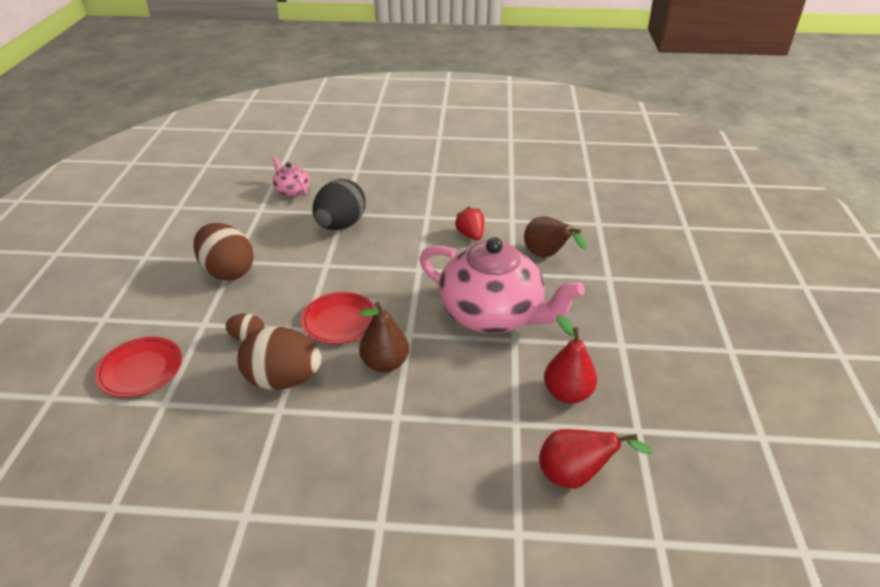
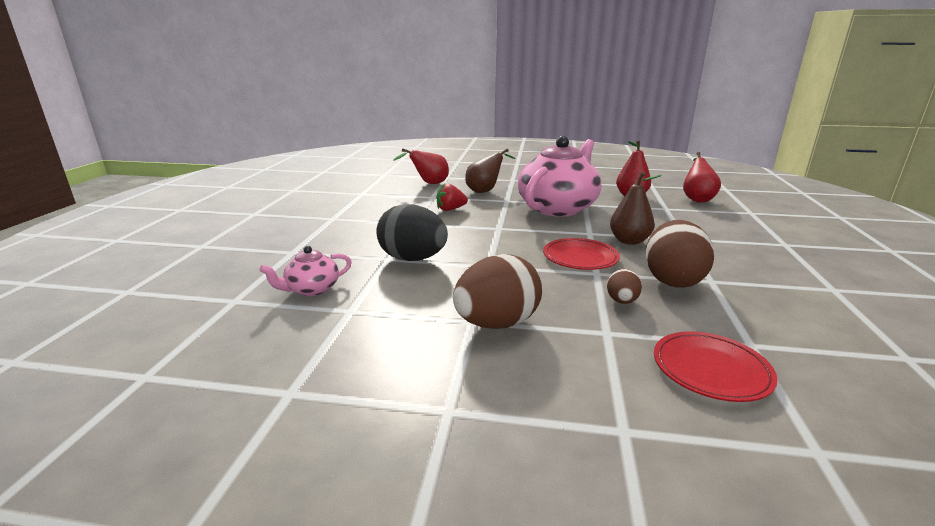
camera: 85 degrees left, 15 degrees down
none -> red pear [393,148,449,184]

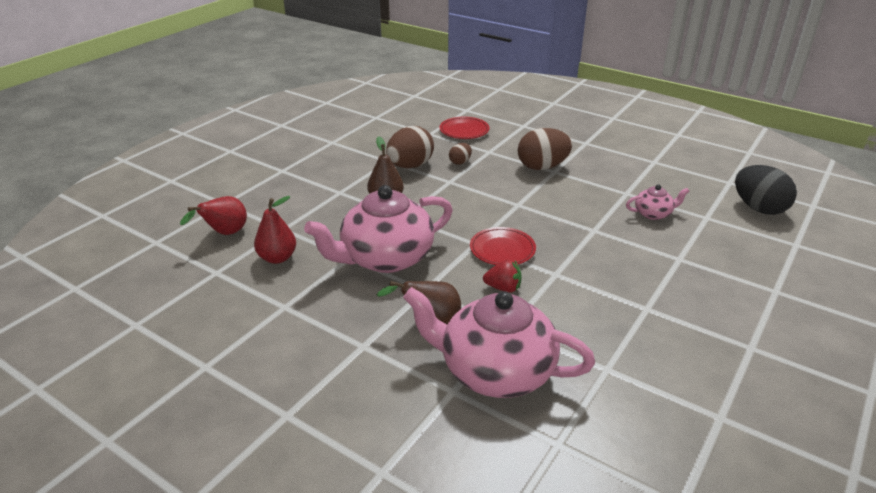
camera: 155 degrees left, 10 degrees up
black egg [376,204,448,261] -> black egg moved to [735,165,797,215]
red pear [393,148,449,184] -> pink teapot [403,287,595,398]
red plate [543,238,620,270] -> red plate moved to [470,227,536,265]

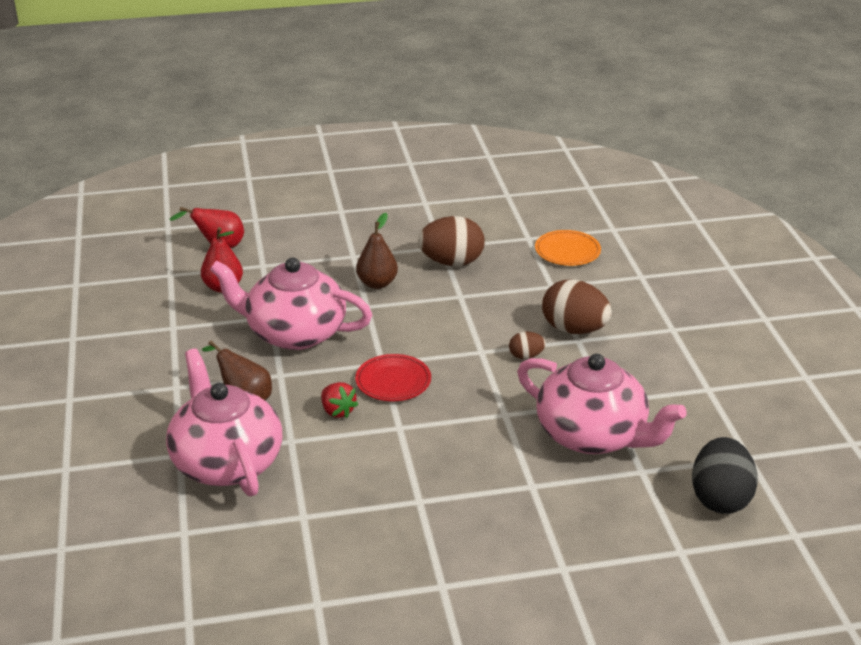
camera: 45 degrees right, 0 degrees up
red plate [439,117,490,139] -> orange plate [535,230,601,266]
brown egg [449,143,472,165] -> brown egg moved to [509,331,546,359]
pink teapot [626,184,689,220] -> pink teapot [517,354,687,454], size x2.22

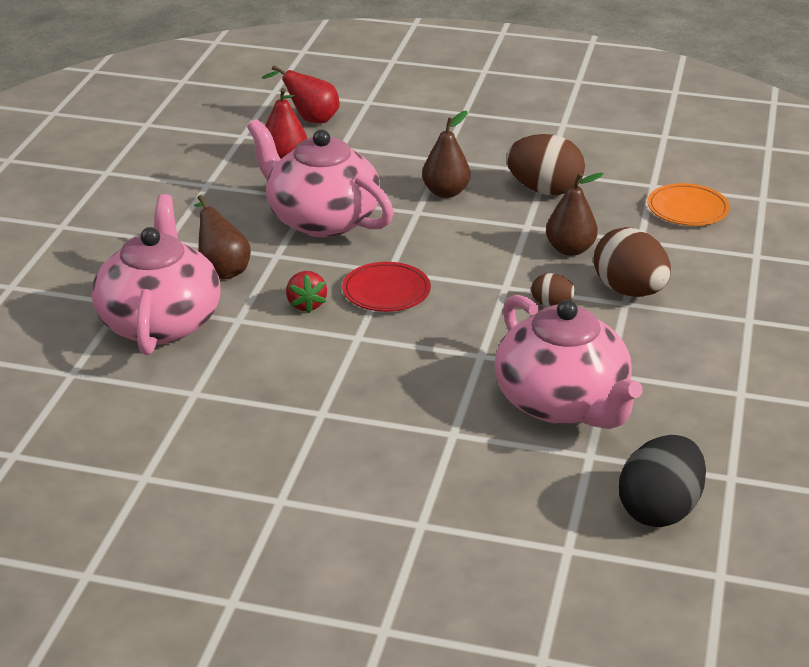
camera: 25 degrees right, 0 degrees up
none -> brown pear [546,173,604,256]

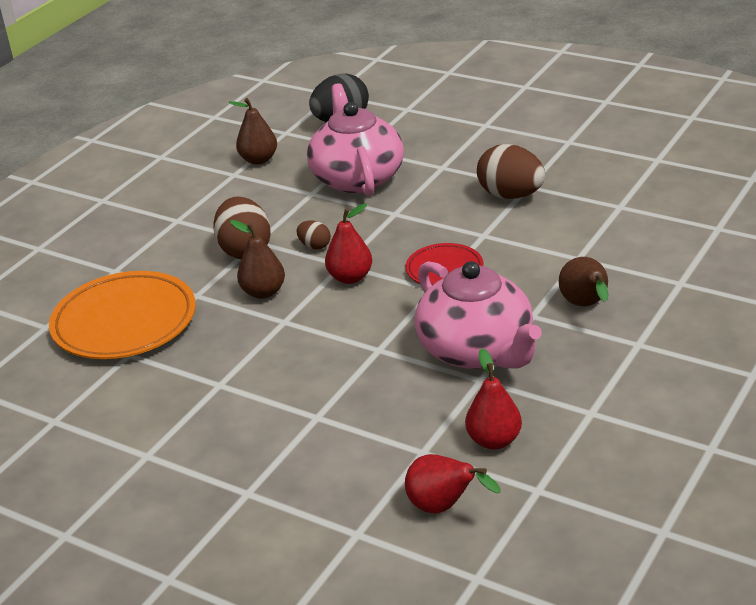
camera: 160 degrees left, 0 degrees up
pink teapot [92,194,220,355] -> none
red strawberry [286,271,327,313] -> none
brown pear [422,111,471,198] -> brown pear moved to [229,98,277,165]
brown egg [506,134,585,195] -> brown egg moved to [477,144,545,199]
orange plate [647,183,730,226] -> orange plate [49,271,196,359], size x1.84
none -> red pear [325,203,372,284]

